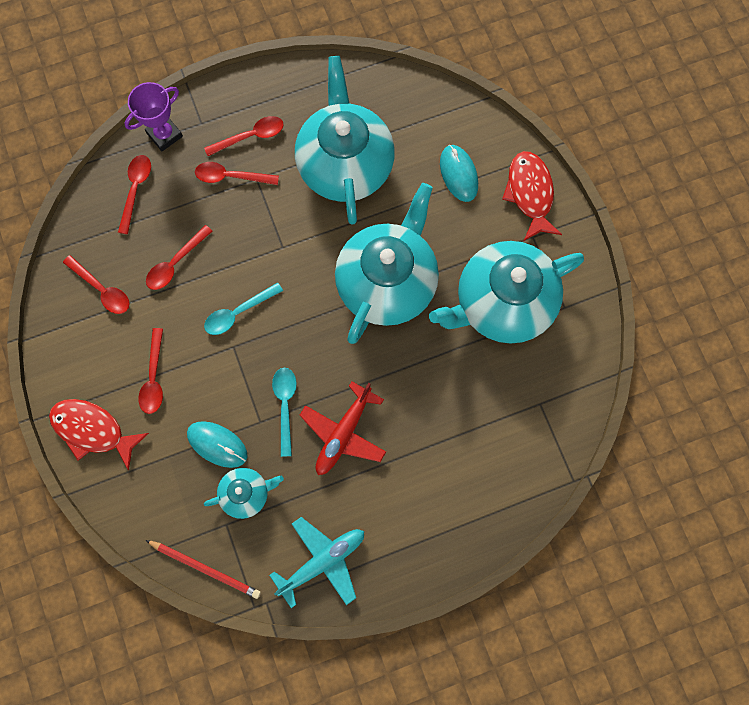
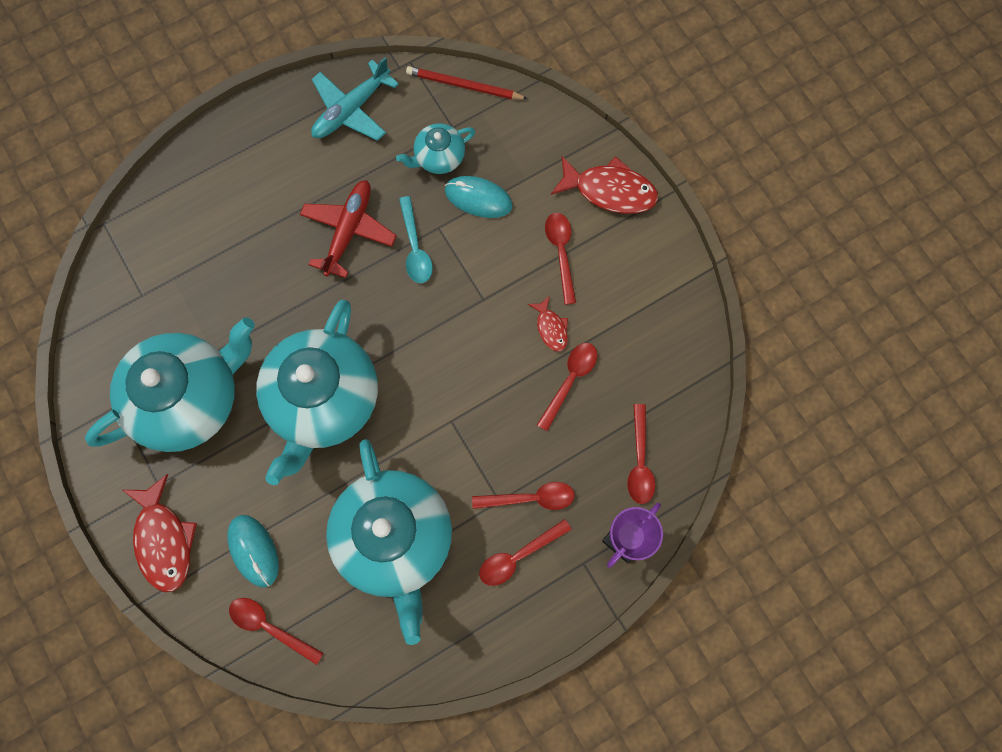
camera: 170 degrees right, 0 degrees up
red spoon [63,255,129,314] -> red spoon moved to [229,598,324,665]
turquoise spoon [204,282,283,335] -> none
none -> red fish [528,296,568,351]

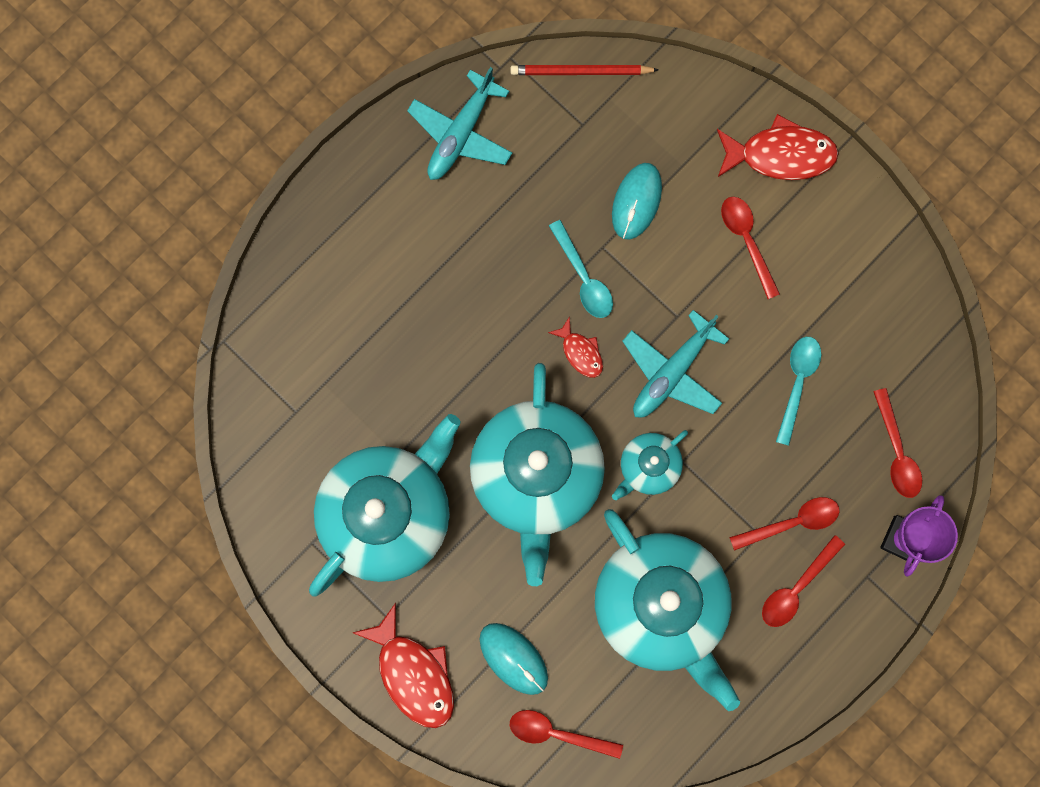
camera: 15 degrees left, 5 degrees up
red plane [300,180,397,278] -> none
turquoise teapot [396,123,475,174] -> turquoise teapot moved to [612,430,688,500]
turquoise mouse [445,176,513,218] -> turquoise mouse turned 75 degrees counterclockwise [612,163,662,240]
red fish [528,296,568,351] -> red fish moved to [548,316,603,378]
red spoon [537,343,597,431] -> turquoise spoon [776,337,821,446]
none -> turquoise plane [622,310,729,418]

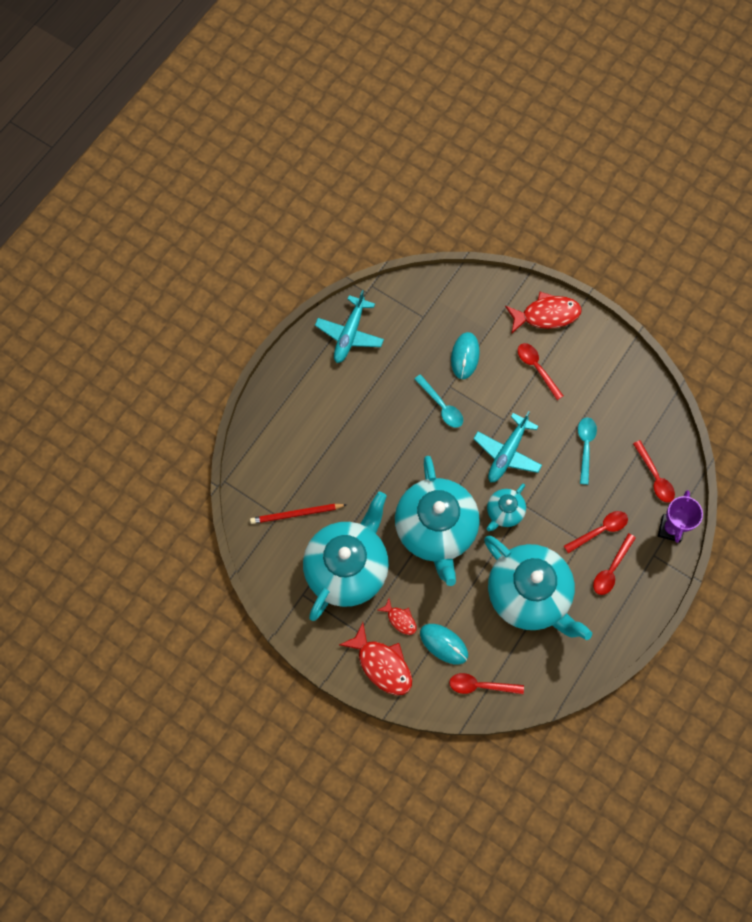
camera: 10 degrees left, 10 degrees down
red pencil [511,65,659,75] -> red pencil moved to [250,504,347,524]
red fish [548,316,603,378] -> red fish moved to [377,599,417,635]

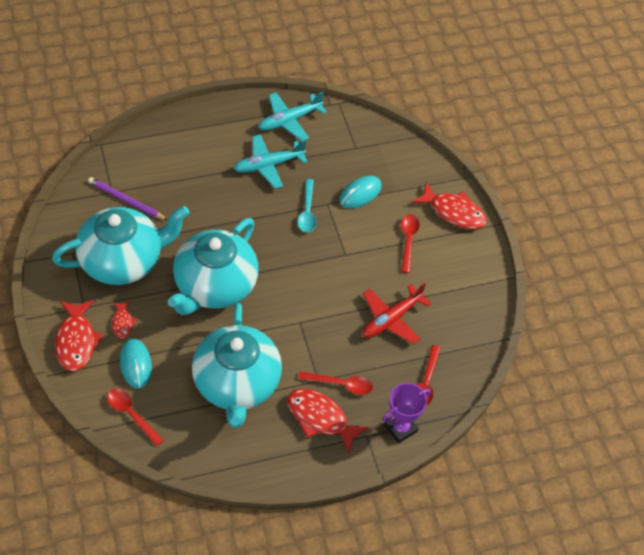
camera: 35 degrees right, 15 degrees down
red pencil [250,504,347,524] -> purple pencil [88,177,167,220]
turquoise plane [473,411,542,482] -> turquoise plane moved to [234,134,307,189]
turquoise teapot [487,484,526,531] -> none
turquoise spoon [578,417,597,485] -> red plane [362,283,431,344]
red spoon [593,533,636,595] -> red fish [287,389,369,453]

